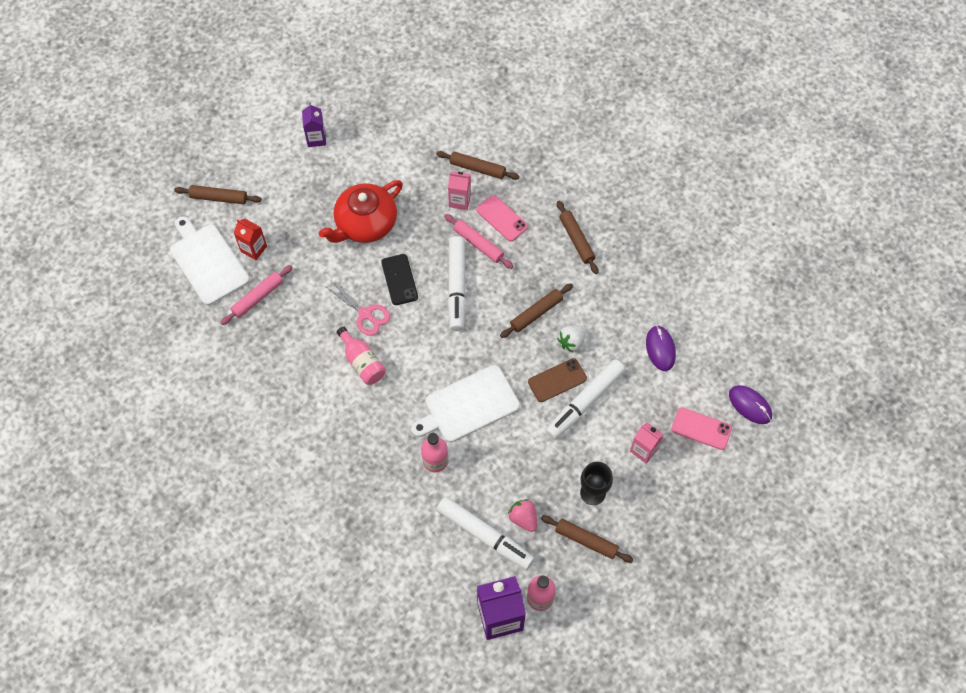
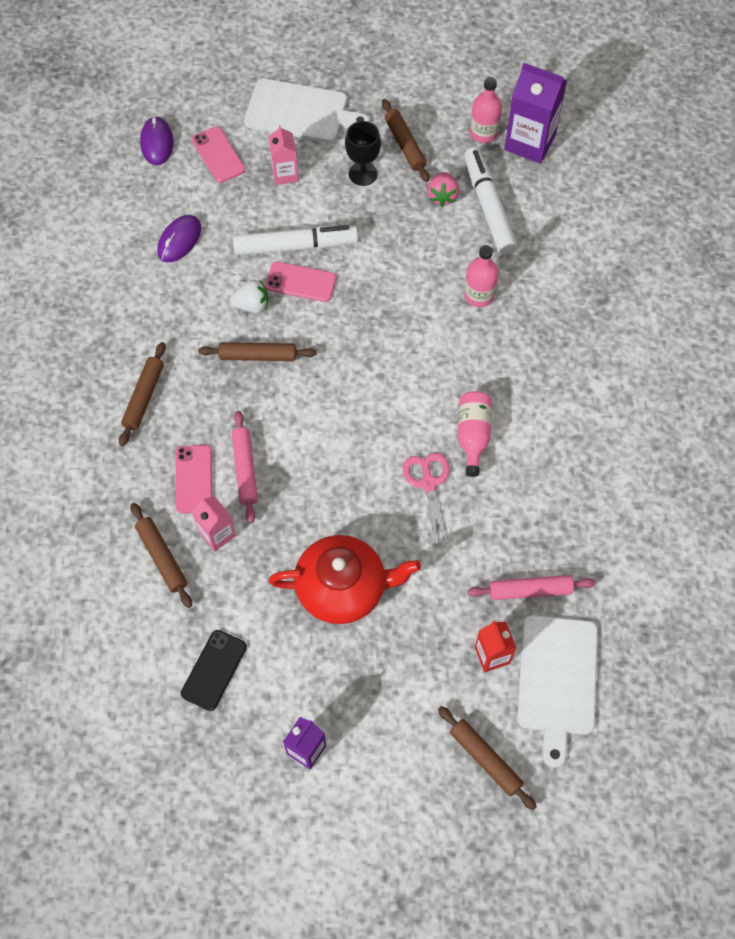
camera: 140 degrees left, 0 degrees up
black phone [381,254,418,305] -> black phone moved to [181,630,247,711]
white cutting board [411,365,520,443] -> white cutting board moved to [244,78,370,143]
white marker [448,236,466,331] -> none
brown phone [528,358,587,402] -> pink phone [265,262,336,302]

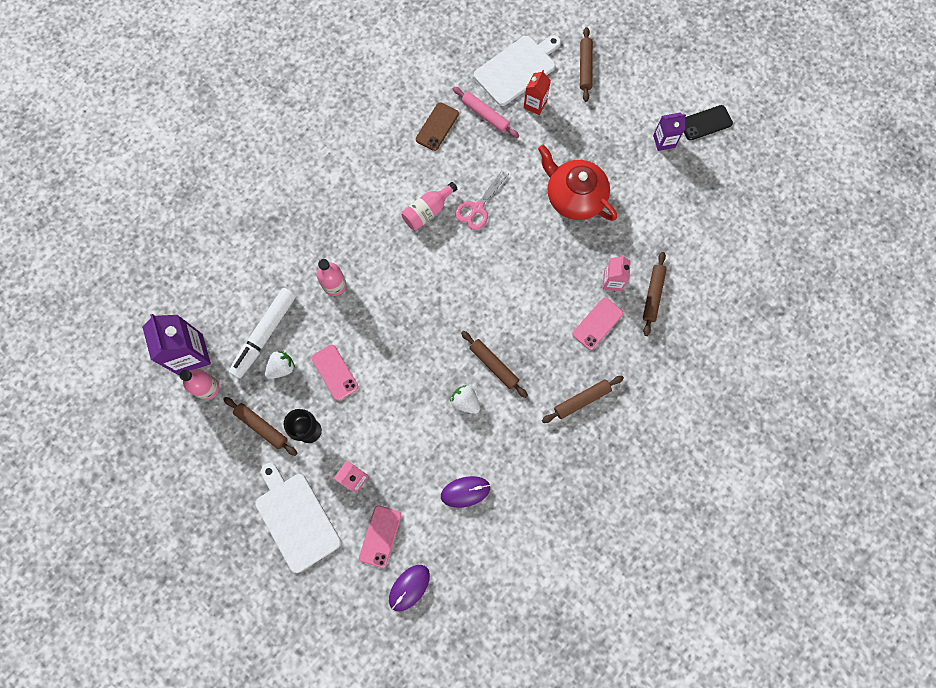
camera: 135 degrees left, 10 degrees up
black phone [181,630,247,711] -> black phone moved to [684,105,733,140]
pink rolling pin [232,411,258,523] -> none
white marker [233,225,358,255] -> none
pink phone [265,262,336,302] -> pink phone moved to [311,345,359,401]
brown rolling pin [382,99,430,182] -> brown rolling pin turned 75 degrees counterclockwise [223,397,297,456]
pink strawberry [427,172,459,207] -> white strawberry [265,351,295,379]
none -> brown phone [416,102,459,151]

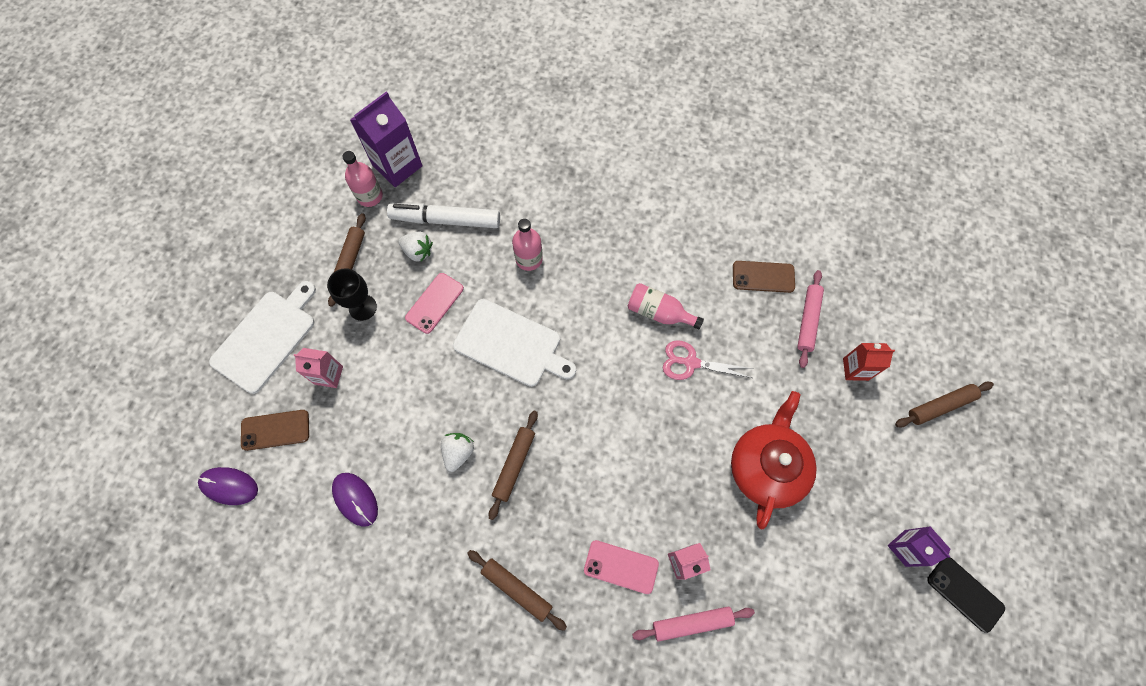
camera: 65 degrees right, 5 degrees down
pink phone [359,505,402,568] -> brown phone [241,410,309,451]
white cutting board [474,35,561,106] -> white cutting board moved to [453,299,576,387]
brown rolling pin [643,252,667,336] -> pink rolling pin [632,606,755,642]

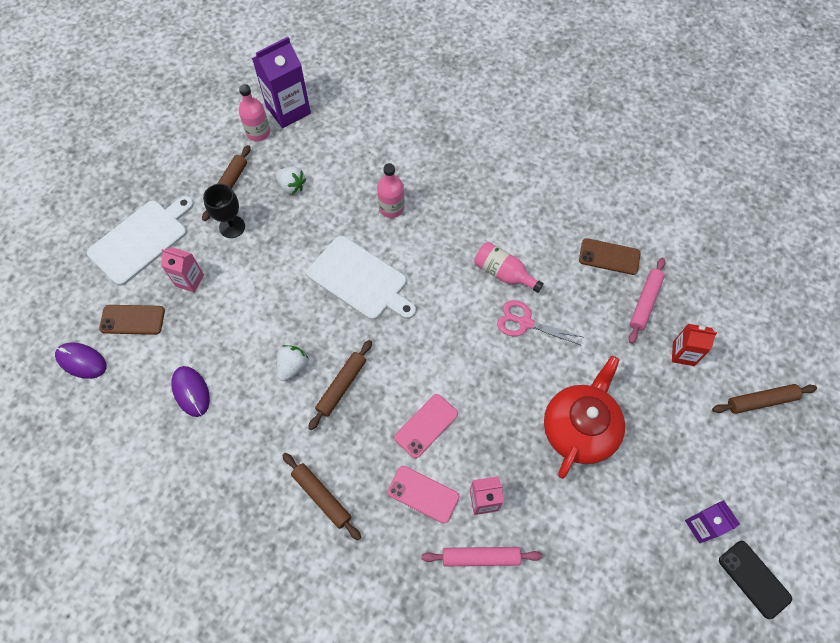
camera: 10 degrees right, 5 degrees down
white marker [387,203,500,228] -> none
pink phone [405,273,464,334] -> pink phone moved to [394,394,458,458]

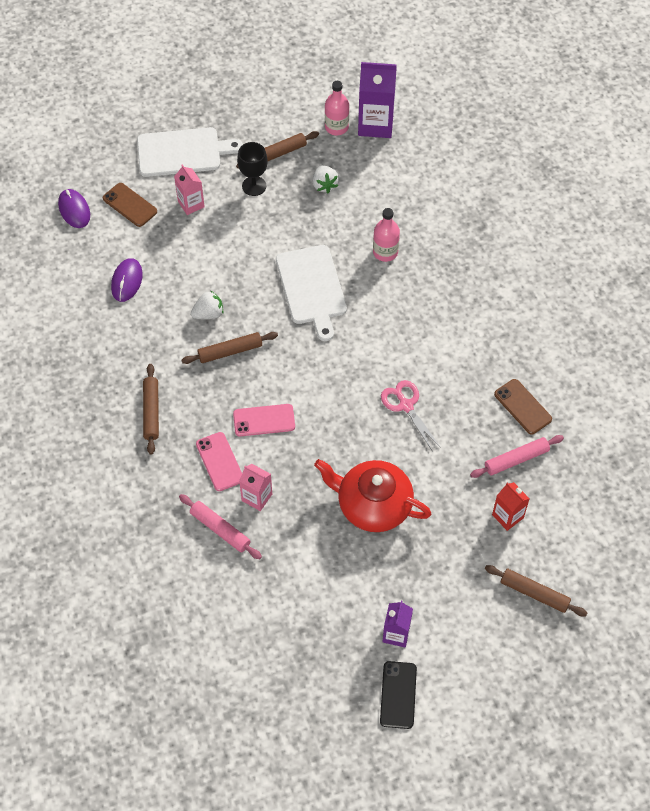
camera: 40 degrees right, 5 degrees down
pink bottle [474,242,544,293] -> none
red teapot [544,356,625,479] -> red teapot turned 135 degrees counterclockwise [314,459,431,532]

